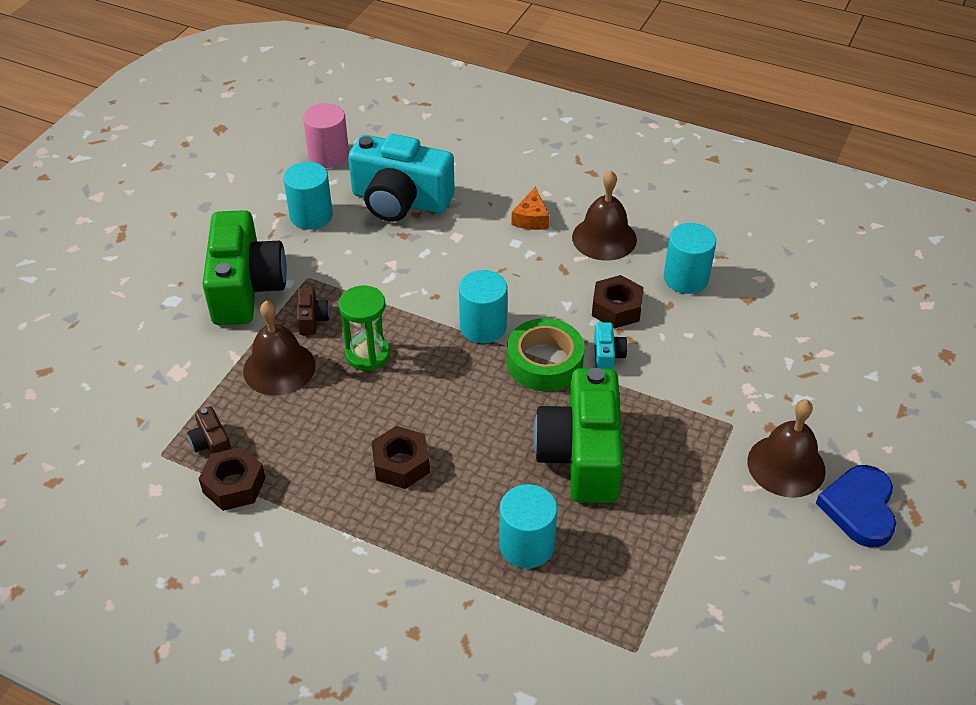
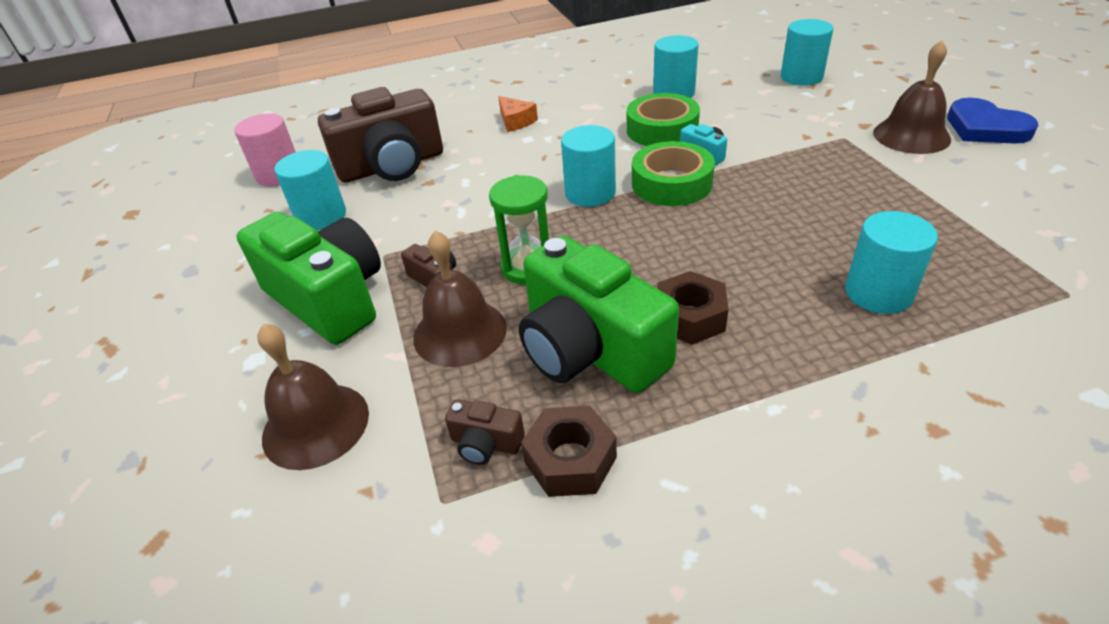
camera: 40 degrees left, 5 degrees down
turquoise camera [348,134,455,222] -> brown camera [318,87,443,183]
green camera [533,368,623,503] -> green camera moved to [519,236,679,393]
brown bell [572,171,637,260] -> brown bell moved to [257,324,369,470]
brown nut [592,275,644,329] -> green tape [627,93,700,146]
none -> turquoise cylinder [781,19,833,86]

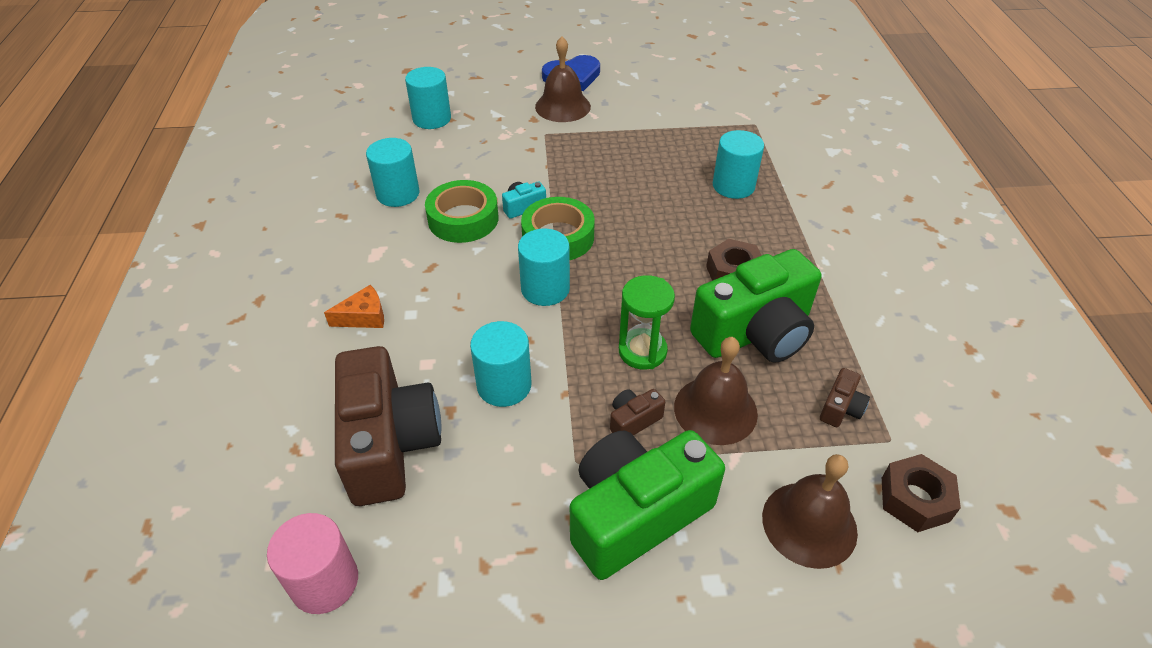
camera: 80 degrees left, 5 degrees up
turquoise cylinder [274,150,346,230] -> turquoise cylinder moved to [470,321,531,407]
brown nut [521,405,617,497] -> brown nut moved to [882,454,961,532]

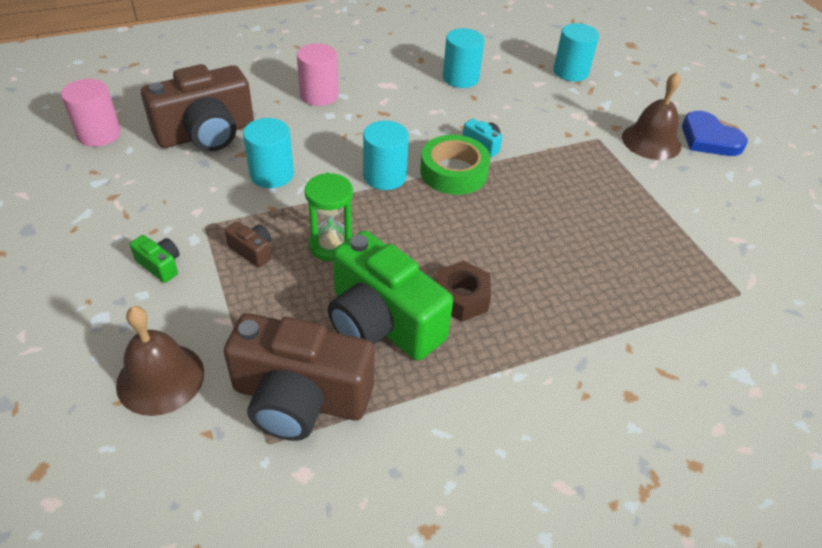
camera: 70 degrees right, 0 degrees up
orange cheese [324,285,384,328] -> pink cylinder [297,43,339,106]
green tape [425,180,498,243] -> none
green camera [570,430,725,580] -> green camera [130,235,180,283], size x0.41
brown bell [674,337,758,445] -> none
turquoise cylinder [713,130,764,199] -> none
brown camera [820,368,870,427] -> brown camera [224,313,375,441], size x2.44
brown nut [882,454,961,532] -> none

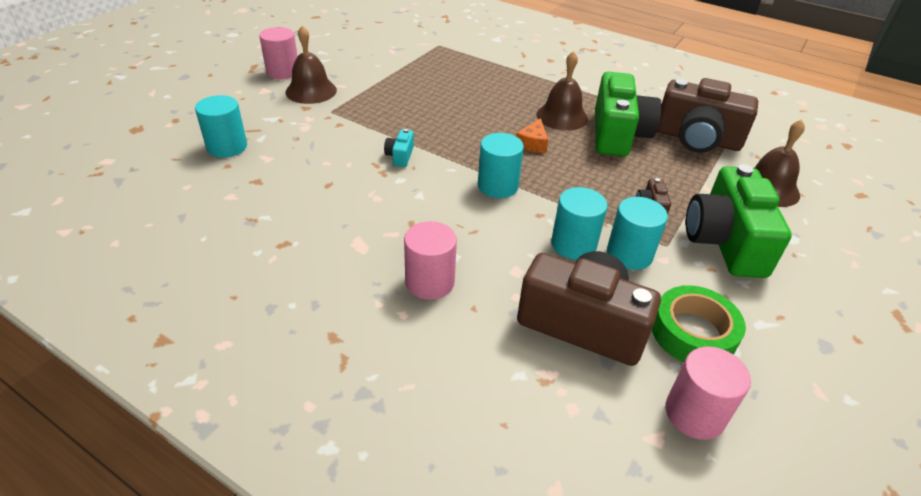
camera: 125 degrees left, 5 degrees down
green camera [130,235,180,283] -> green camera [686,164,792,278], size x2.44
brown camera [224,313,375,441] -> brown camera turned 135 degrees clockwise [657,78,758,153]
green hourglass [305,173,353,261] -> none
green tape [420,135,490,195] -> green tape moved to [652,285,746,362]
brown nut [436,261,491,322] -> brown bell [536,51,588,131]
turquoise cylinder [443,28,485,88] -> turquoise cylinder moved to [607,197,668,270]
blue heart [682,111,748,156] -> pink cylinder [259,27,298,79]
none -> orange cheese [516,118,548,153]

